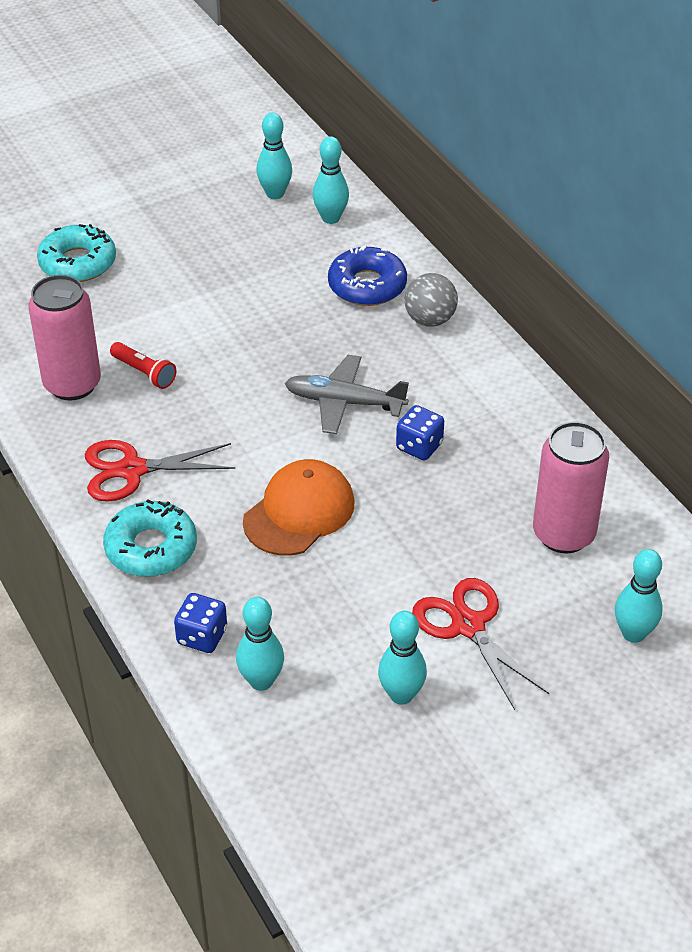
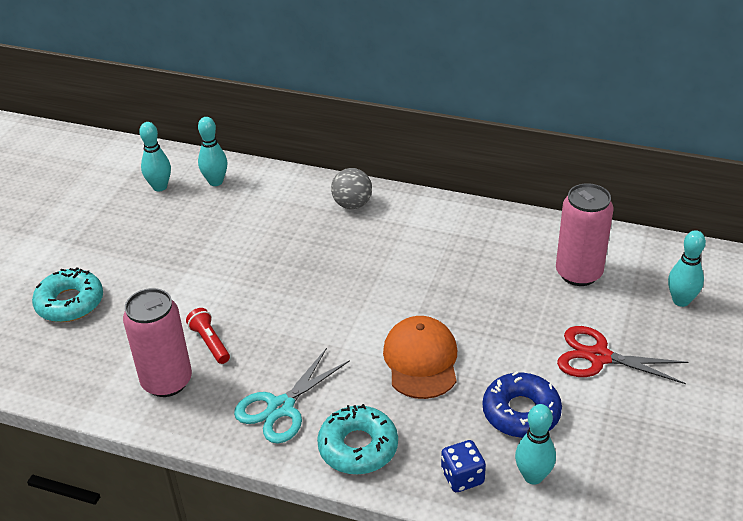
camera: 40 degrees left, 5 degrees down
red scissors [85,440,235,502] -> turquoise scissors [234,348,350,443]
red flashlight [110,342,176,389] -> red flashlight turned 120 degrees counterclockwise [186,308,230,364]
grey plane [285,355,409,434] -> none
blue donut [328,245,407,306] -> blue donut moved to [483,371,562,438]
turquoise bowling pin [378,611,427,705] -> none
blue dice [396,405,444,461] -> none

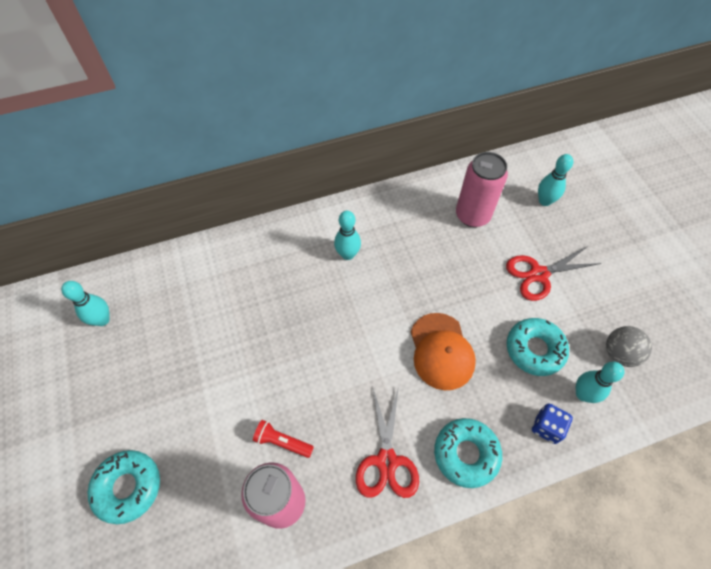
camera: 40 degrees left, 20 degrees up
turquoise bowling pin [198,117,227,186] -> turquoise bowling pin moved to [334,211,361,260]
turquoise scissors [234,348,350,443] -> red scissors [356,389,419,498]
grey ball [331,168,372,209] -> grey ball moved to [606,326,652,367]
orange cap [383,316,457,399] -> orange cap turned 150 degrees counterclockwise [411,313,476,390]
blue donut [483,371,562,438] -> turquoise donut [506,318,569,376]

